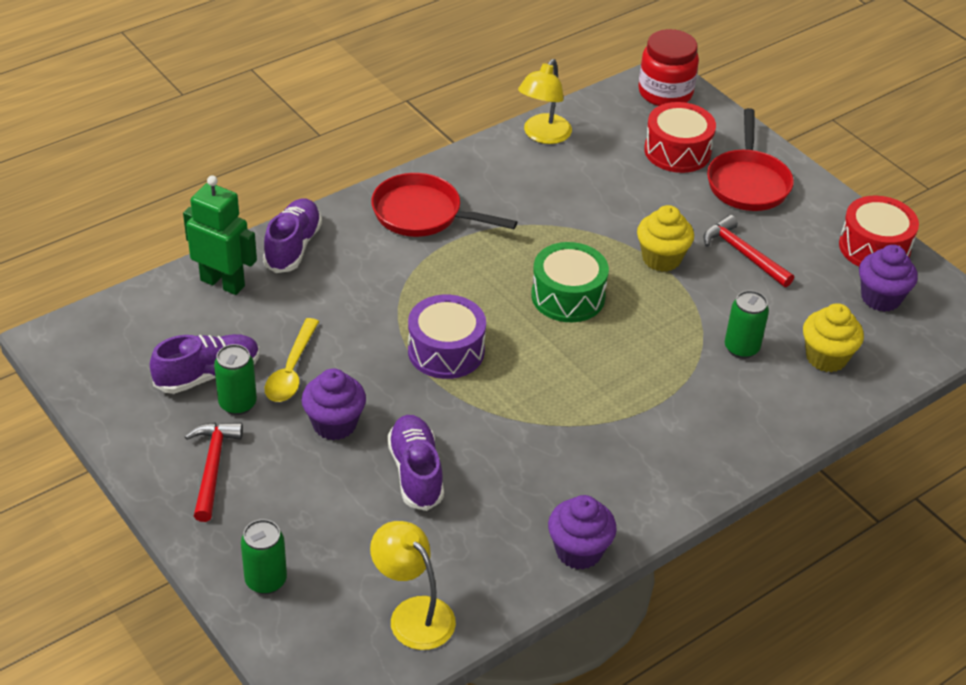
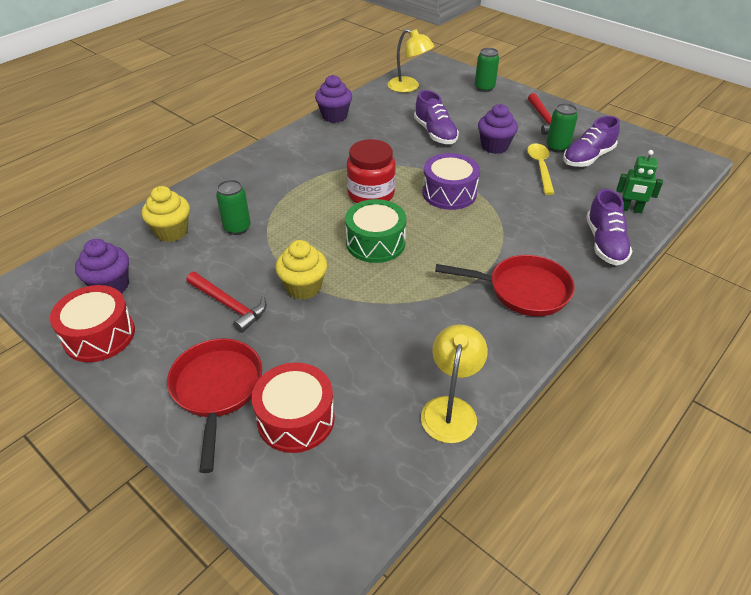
camera: 170 degrees right, 0 degrees up
green robot [183,176,257,295] -> green robot [617,150,663,213], size x0.66
red jar [638,29,699,106] -> red jar moved to [347,139,396,203]

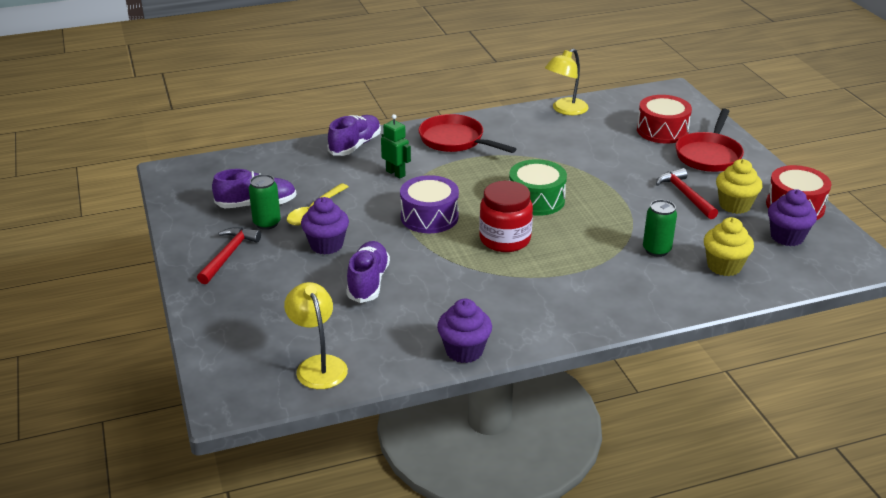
camera: 150 degrees left, 10 degrees down
yellow cupcake [275,240,327,300] -> yellow cupcake moved to [716,159,762,214]
green can [475,48,499,92] -> none
green robot [617,150,663,213] -> green robot moved to [381,114,411,178]

